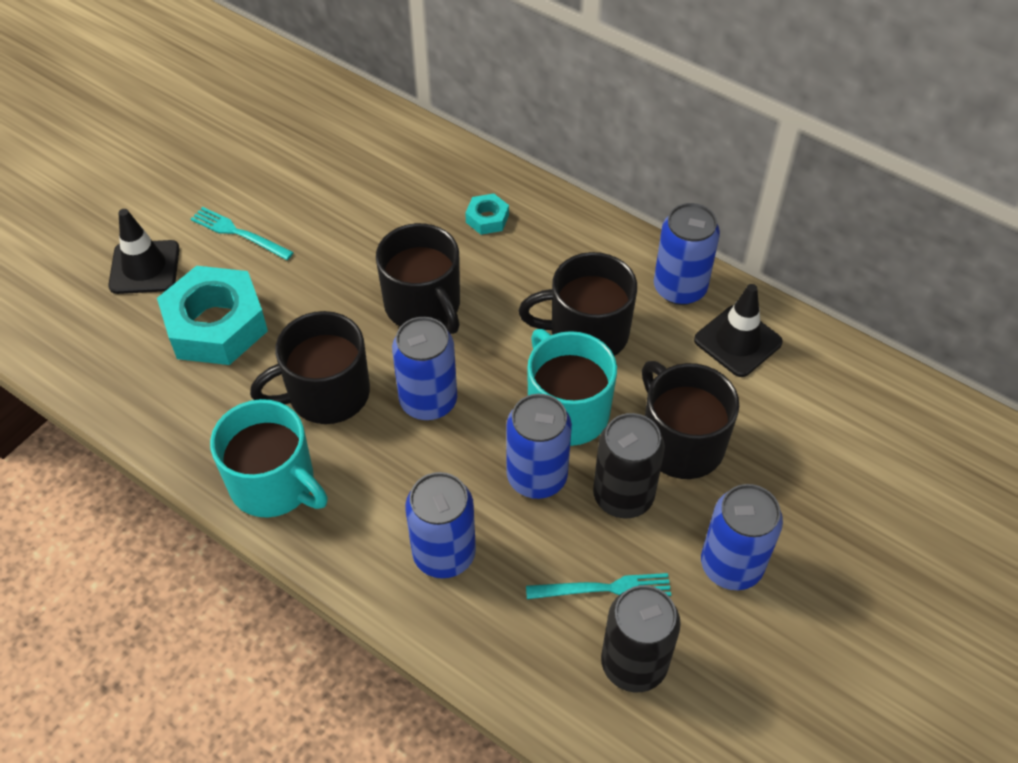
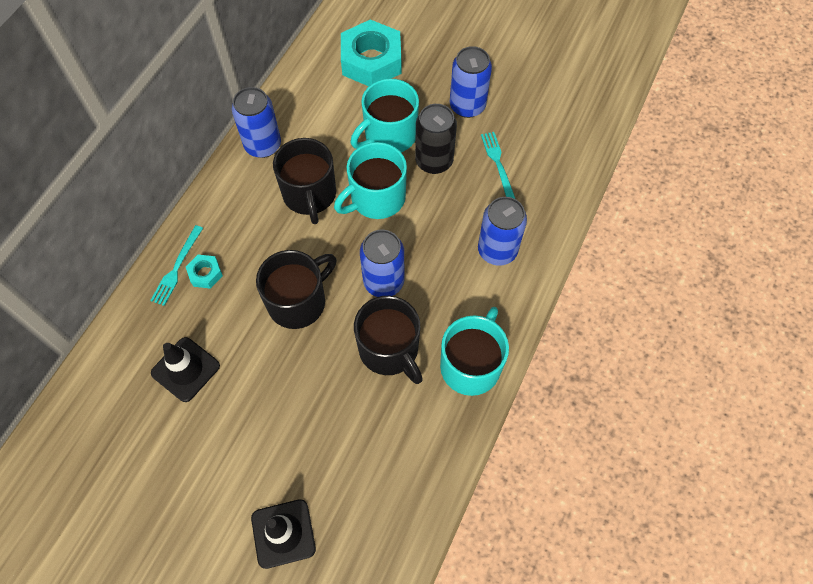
camera: 100 degrees left, 10 degrees up
turquoise nut [157,266,268,365] -> turquoise nut moved to [341,20,401,86]
turquoise fork [191,207,294,260] -> turquoise fork moved to [150,225,203,306]
blue can [506,394,572,499] -> none
black can [601,585,681,692] -> none
black mug [642,361,739,479] -> turquoise mug [351,79,419,152]
black traffic cone [694,284,783,377] -> black traffic cone moved to [151,337,220,402]

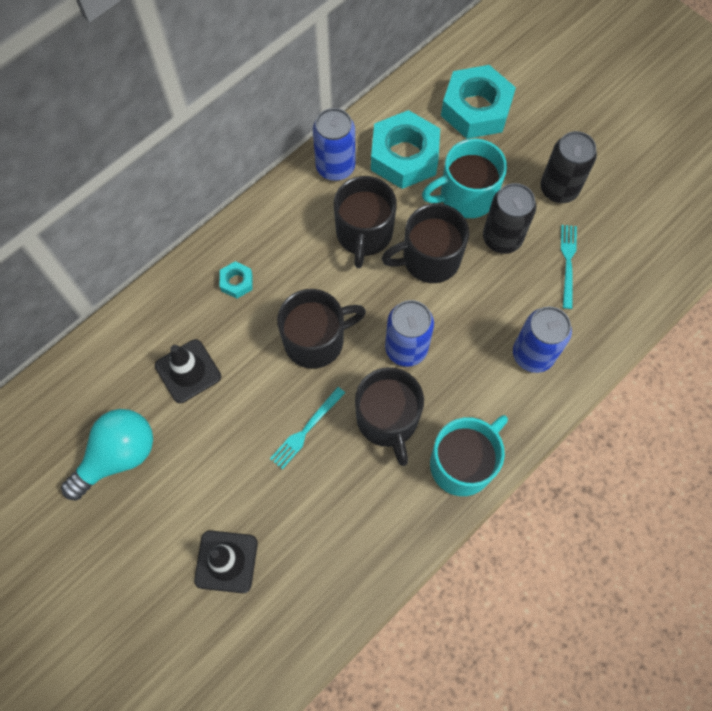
camera: 20 degrees right, 5 degrees up
turquoise fork [150,225,203,306] -> turquoise fork moved to [270,387,345,470]
turquoise mug [334,142,407,219] -> black mug [382,203,469,283]
blue can [450,46,492,118] -> black can [540,131,597,203]
none -> turquoise light bulb [61,409,153,500]
none -> turquoise nut [371,110,440,189]

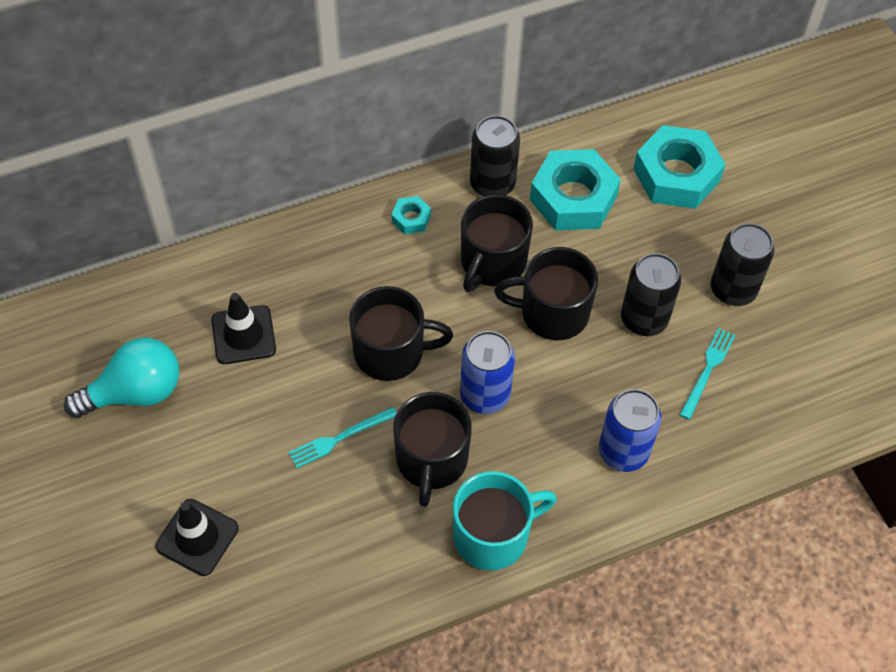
camera: 20 degrees right, 10 degrees down
turquoise nut [220,261,253,299] -> turquoise nut moved to [392,196,431,234]
blue can [313,108,355,181] -> black can [470,115,520,196]
turquoise mug [422,139,507,218] -> none

